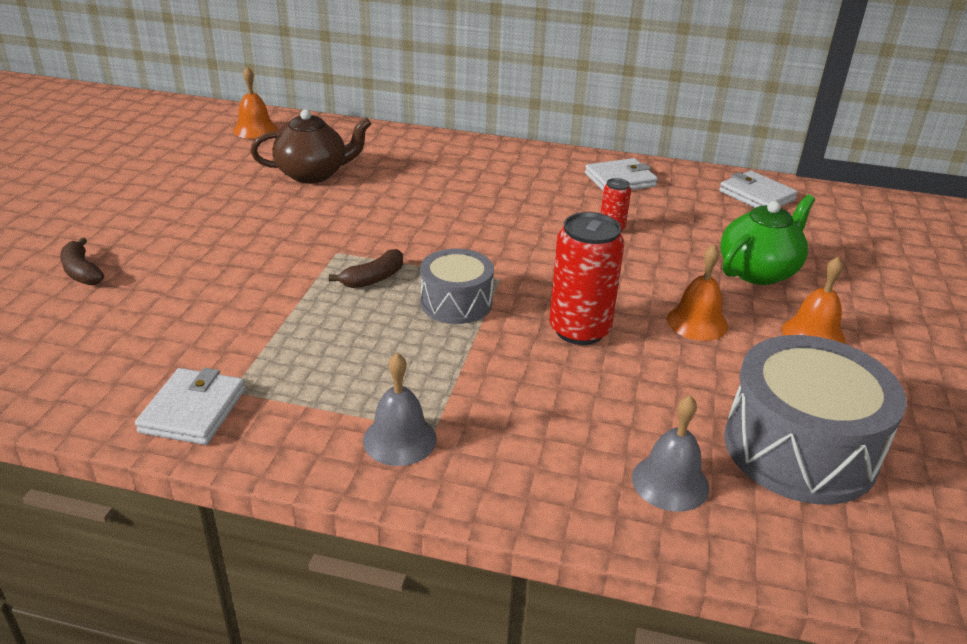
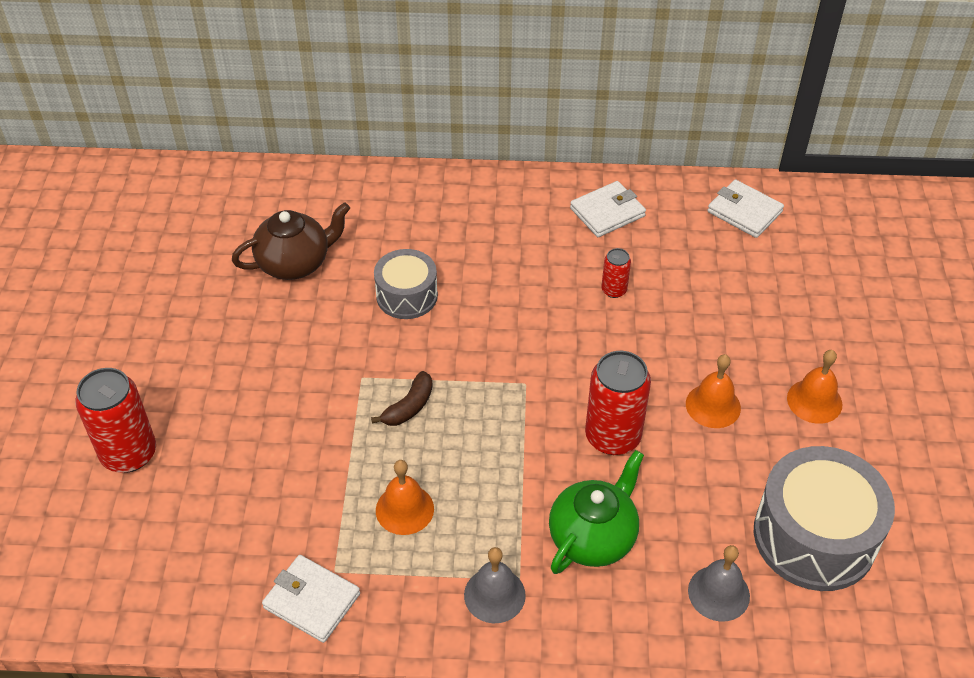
camera: 10 degrees left, 15 degrees up
brown banana [60,238,104,285] -> red can [75,368,156,473]
white wallet [135,368,245,445] -> white wallet turned 60 degrees counterclockwise [262,555,360,643]
orange bell [233,67,277,139] -> orange bell moved to [376,460,434,535]
grey drum [420,249,494,324] -> grey drum moved to [374,249,438,319]
green teapot [720,194,815,285] -> green teapot moved to [549,450,644,574]

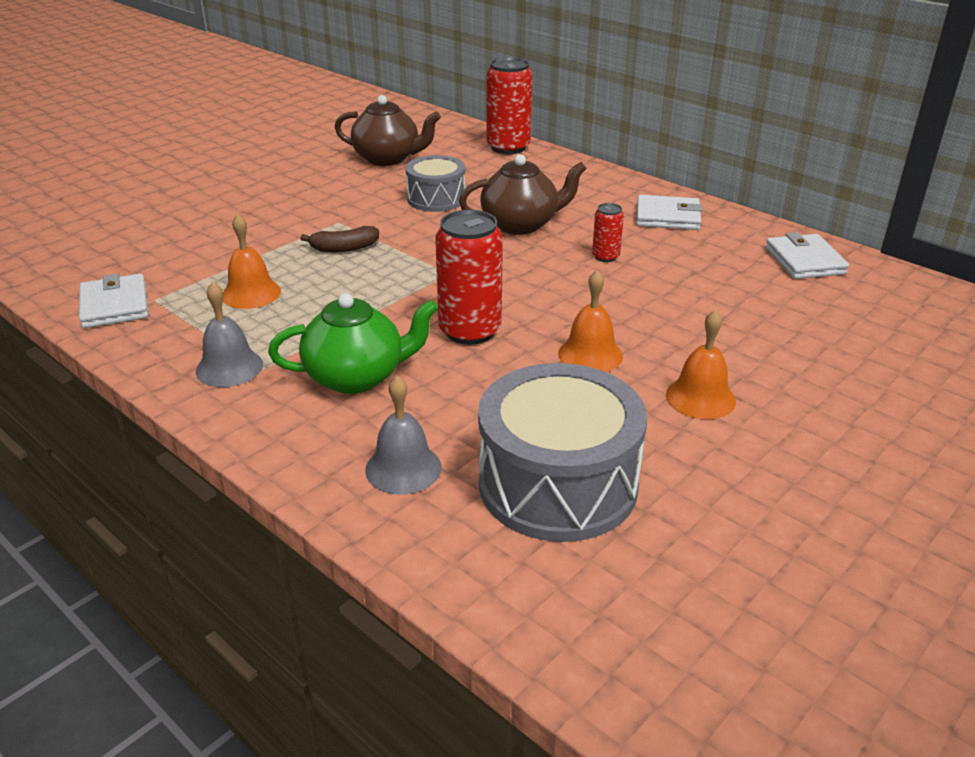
camera: 40 degrees right, 15 degrees down
red can [75,368,156,473] -> red can moved to [486,57,532,154]
none -> brown teapot [459,154,587,235]

